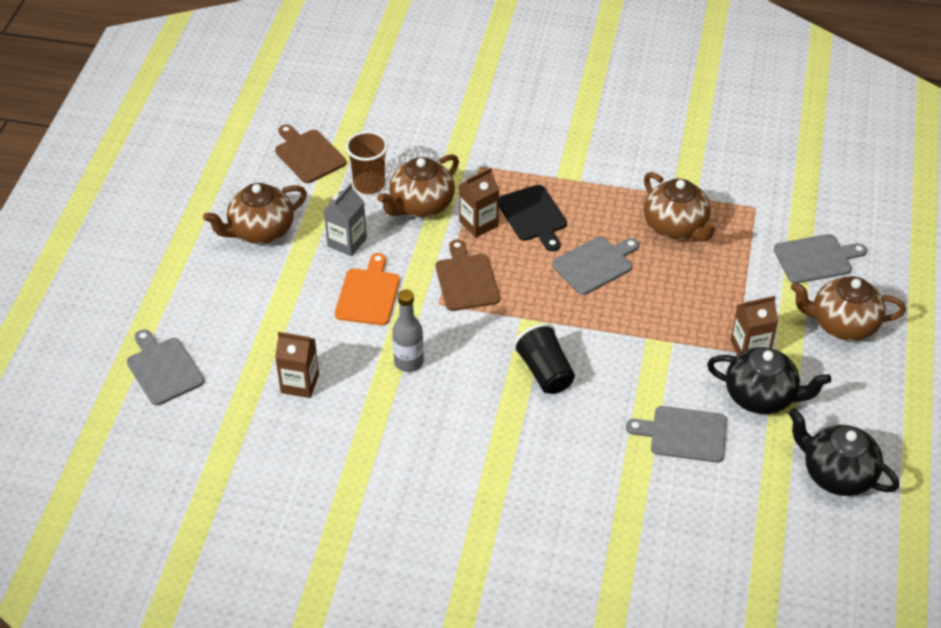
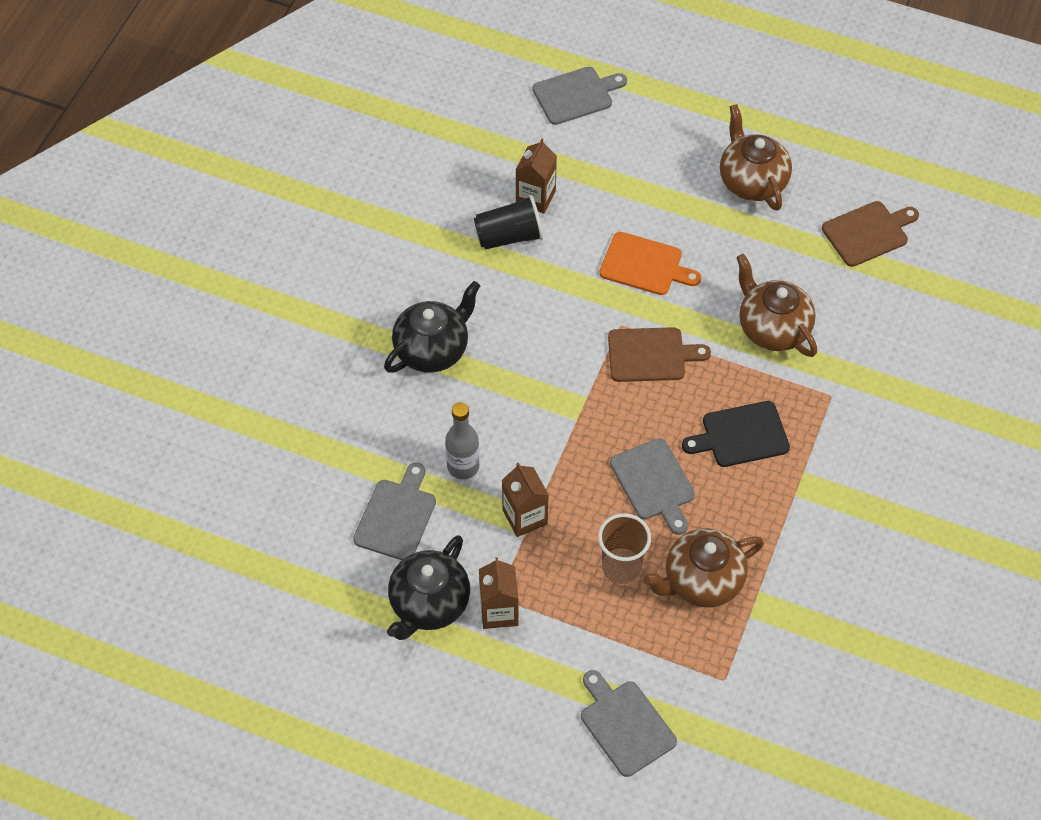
camera: 100 degrees right, 10 degrees up
grey carton [324,183,367,256] -> none
brown cup [346,131,388,194] -> brown cup moved to [598,513,651,584]
grey bottle [392,289,424,372] -> grey bottle moved to [445,402,479,479]
brown carton [459,168,500,238] -> brown carton moved to [502,462,549,537]
black cup [513,323,575,394] -> black cup moved to [474,195,543,249]
grey cutting board [774,234,867,283] -> grey cutting board turned 150 degrees clockwise [581,670,677,777]
black teapot [788,408,899,496] -> black teapot moved to [384,281,480,373]
brown teapot [791,276,906,341] -> none

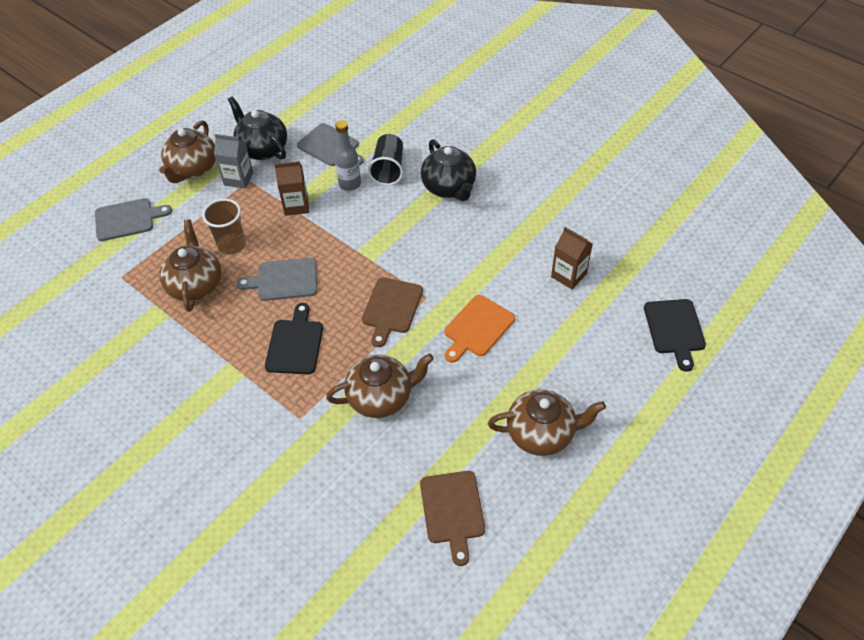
camera: 110 degrees right, 5 degrees down
black cup [474,195,543,249] -> black cup moved to [368,134,403,186]
brown carton [479,557,518,629] -> grey carton [214,134,253,189]
grey cutting board [533,67,627,125] -> black cutting board [644,299,706,372]
none -> brown teapot [159,120,216,183]

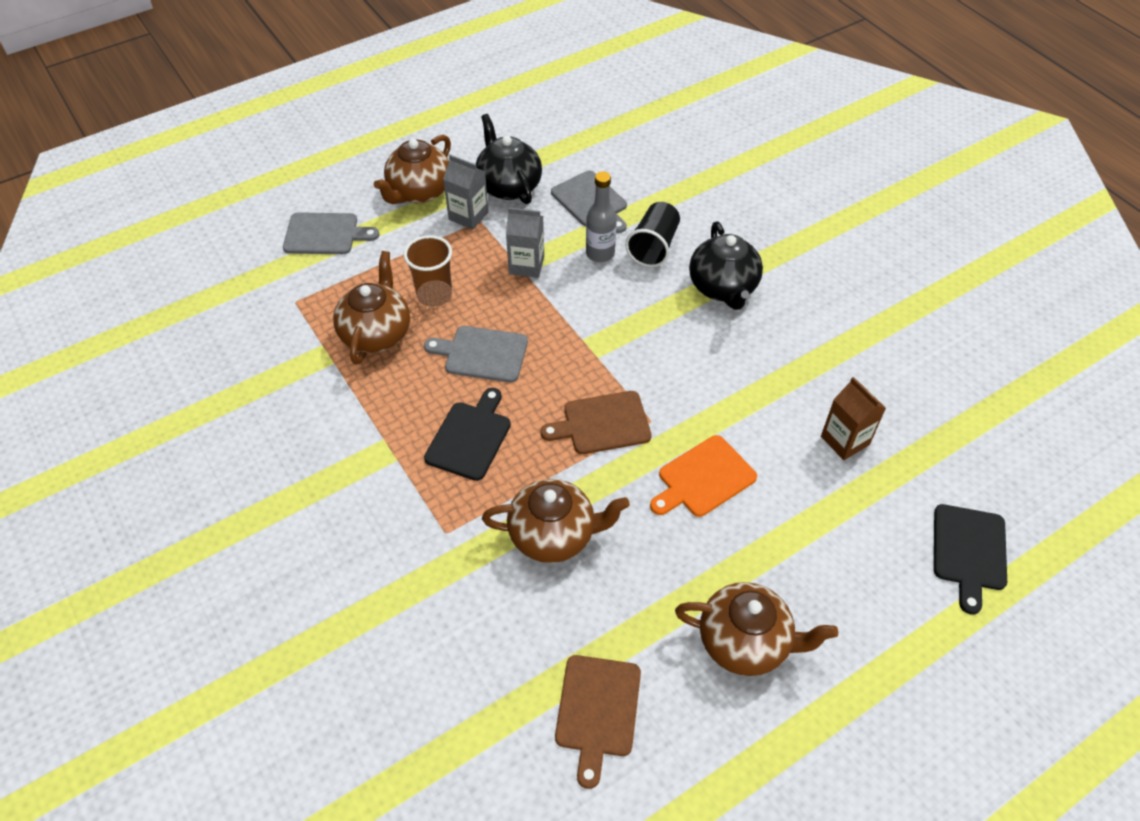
camera: 15 degrees right, 0 degrees up
brown carton [274,161,309,216] -> grey carton [506,207,544,278]
brown cutting board [362,277,423,347] -> brown cutting board turned 45 degrees clockwise [541,391,652,454]

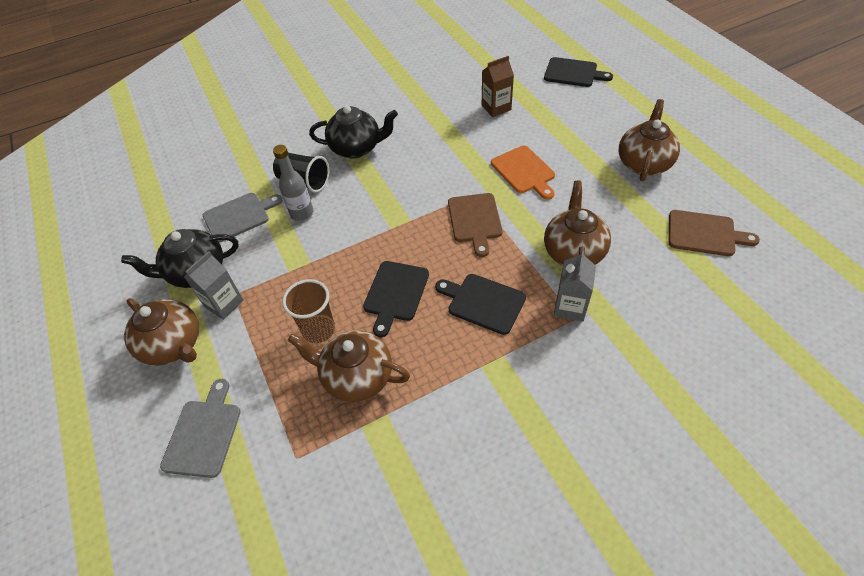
camera: 80 degrees left, 0 degrees up
grey cutting board [424,326,528,383] -> black cutting board [363,261,429,337]
grey carton [506,207,544,278] -> grey carton moved to [554,251,596,322]

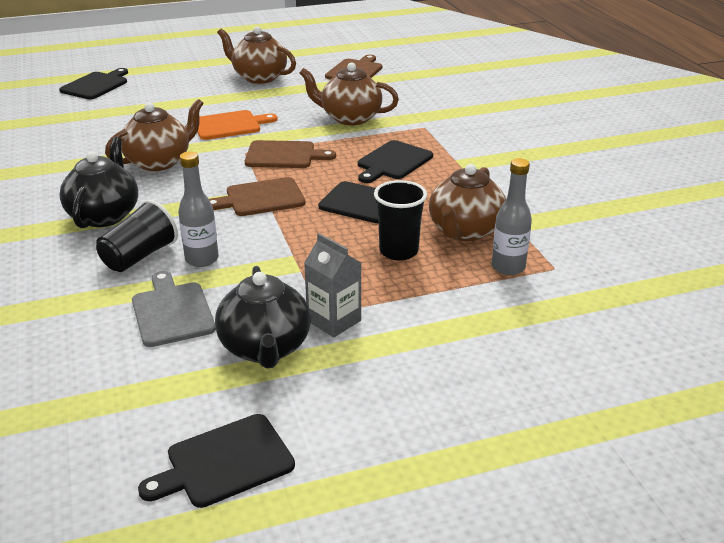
camera: 85 degrees left, 20 degrees down
brown teapot [124,298,199,366] -> brown teapot moved to [105,99,204,171]
grey cutting board [160,379,241,478] -> none
brown cup [282,279,335,343] -> black cup [374,180,427,261]
brown carton [482,56,514,117] -> none
grey carton [554,251,596,322] -> none
none -> black cutting board [138,414,295,508]
none -> brown cutting board [209,177,306,216]
none -> grey bottle [492,158,532,275]

